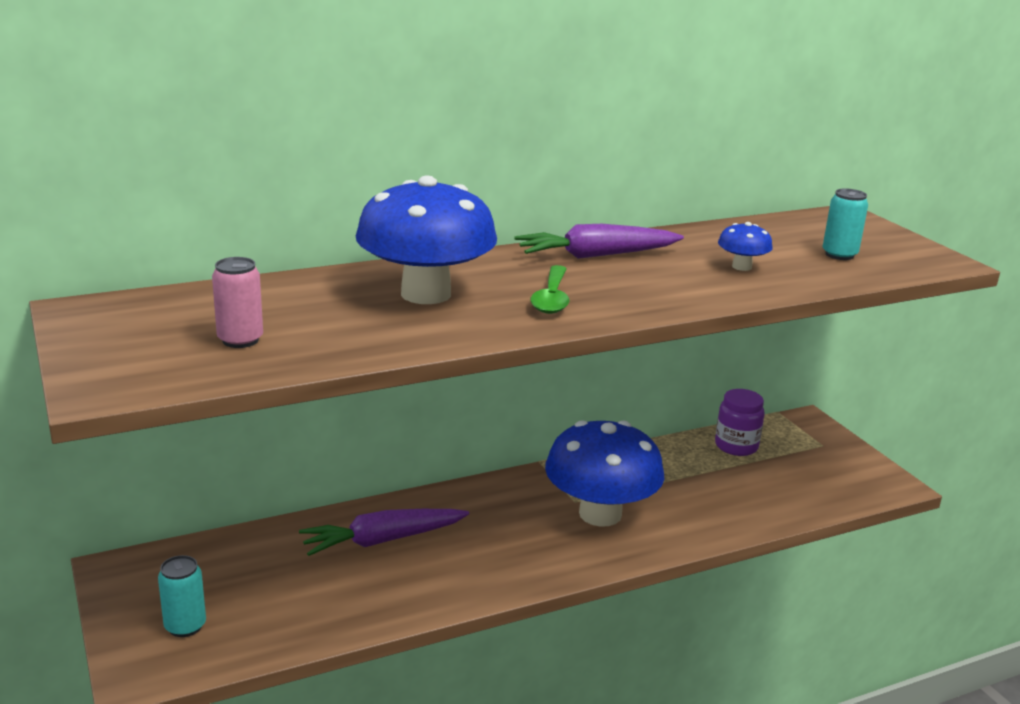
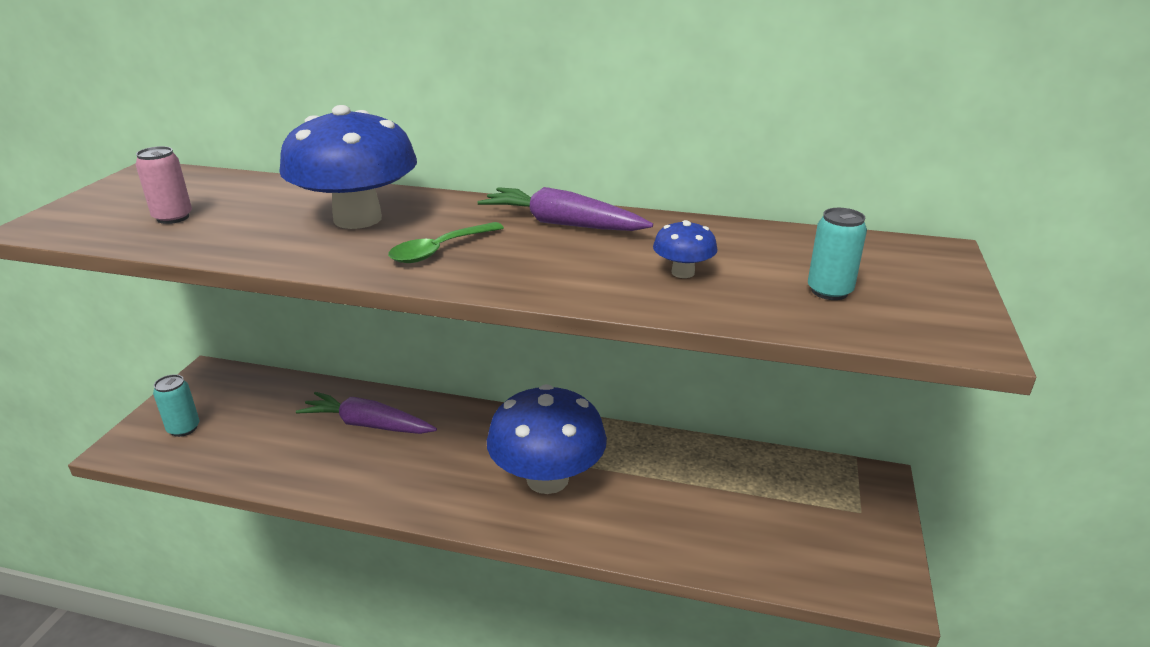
camera: 40 degrees right, 5 degrees up
purple jar [715,389,765,456] -> none

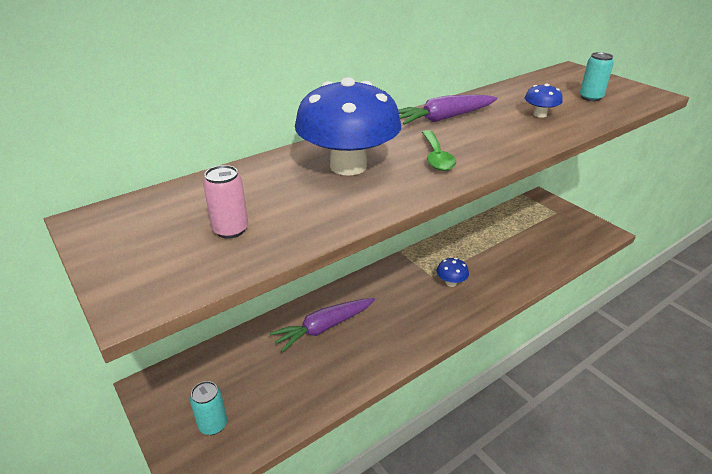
camera: 50 degrees left, 5 degrees up
blue mushroom [487,384,607,494] -> blue mushroom [437,258,469,287], size x0.43

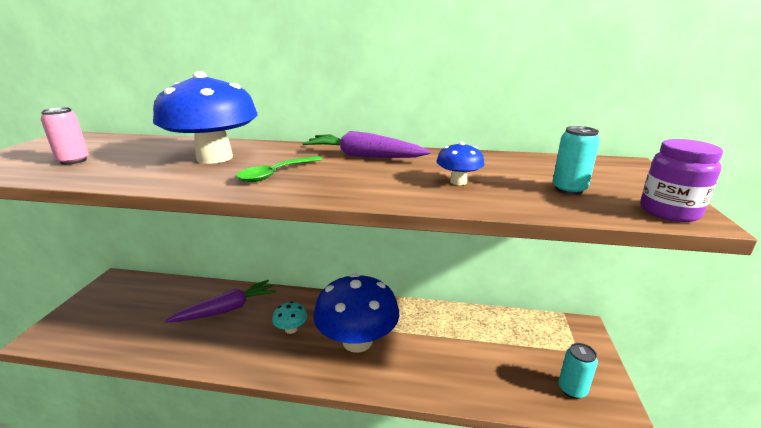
camera: 45 degrees right, 10 degrees down
turquoise can [190,381,227,435] -> turquoise can moved to [558,343,598,399]
purple carrot [269,298,375,352] -> purple carrot turned 135 degrees clockwise [165,280,276,323]
blue mushroom [437,258,469,287] -> blue mushroom [313,273,399,353], size x2.34
none -> turquoise mushroom [272,301,307,334]
none -> purple jar [640,139,723,222]

